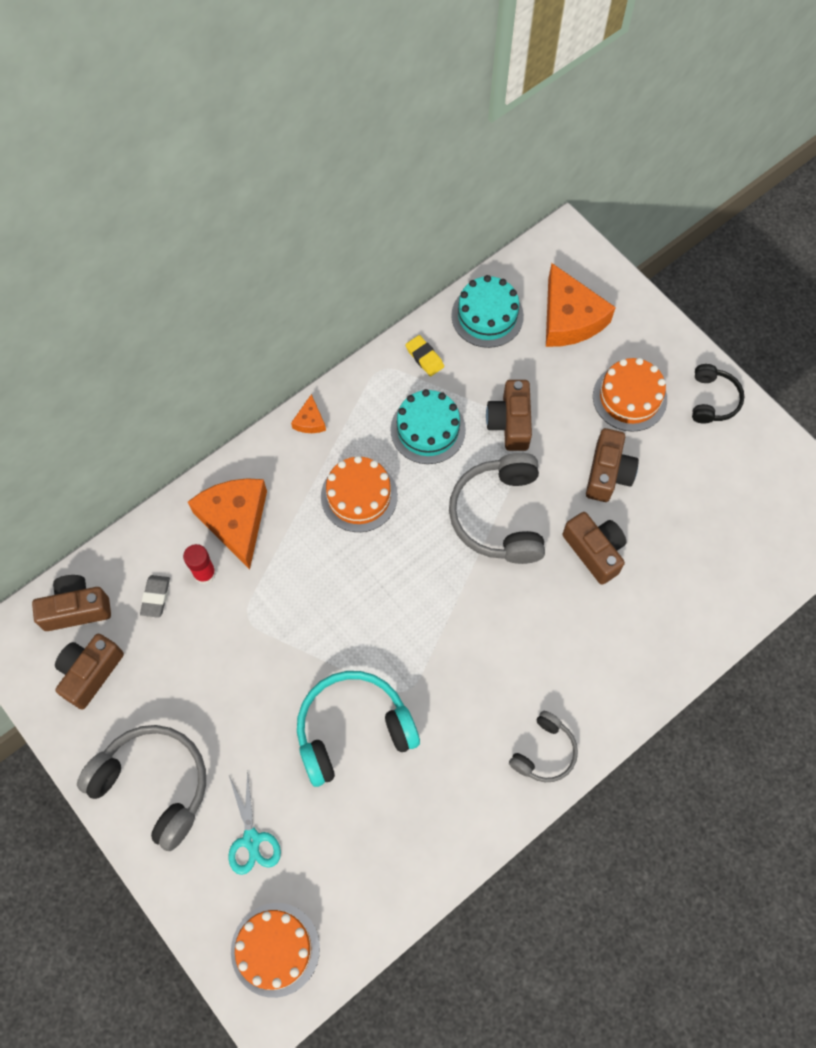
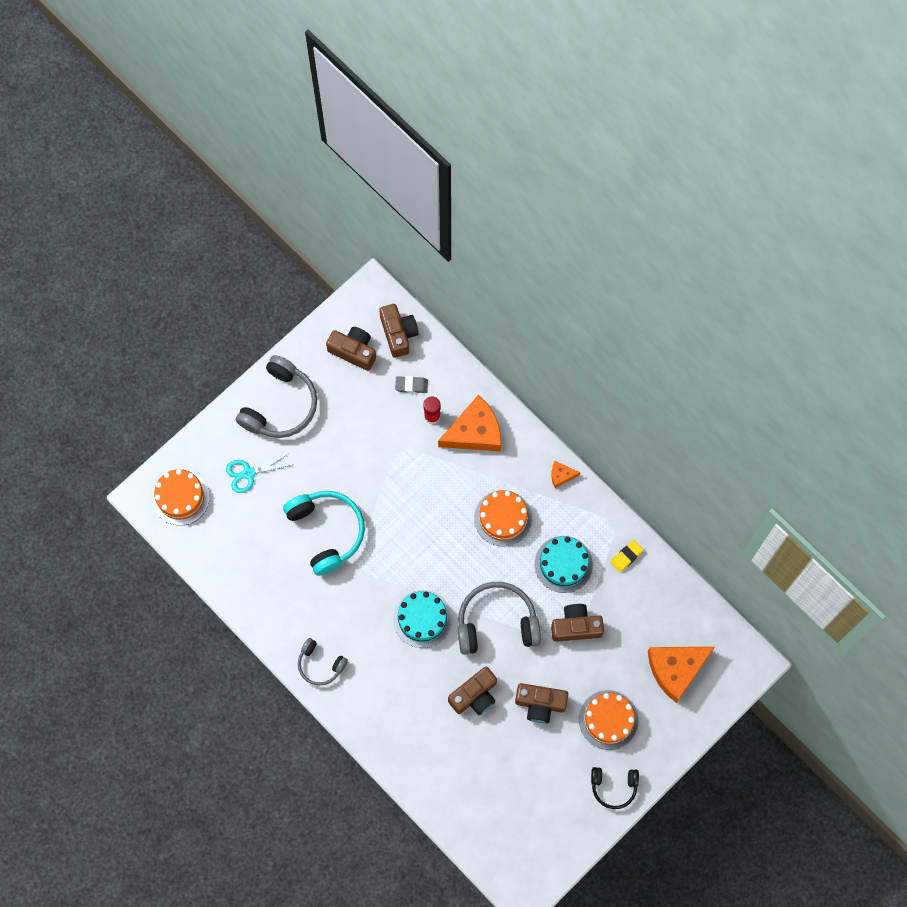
camera: 85 degrees right, 5 degrees up
turquoise cake [451,275,524,348] -> turquoise cake moved to [393,590,452,648]

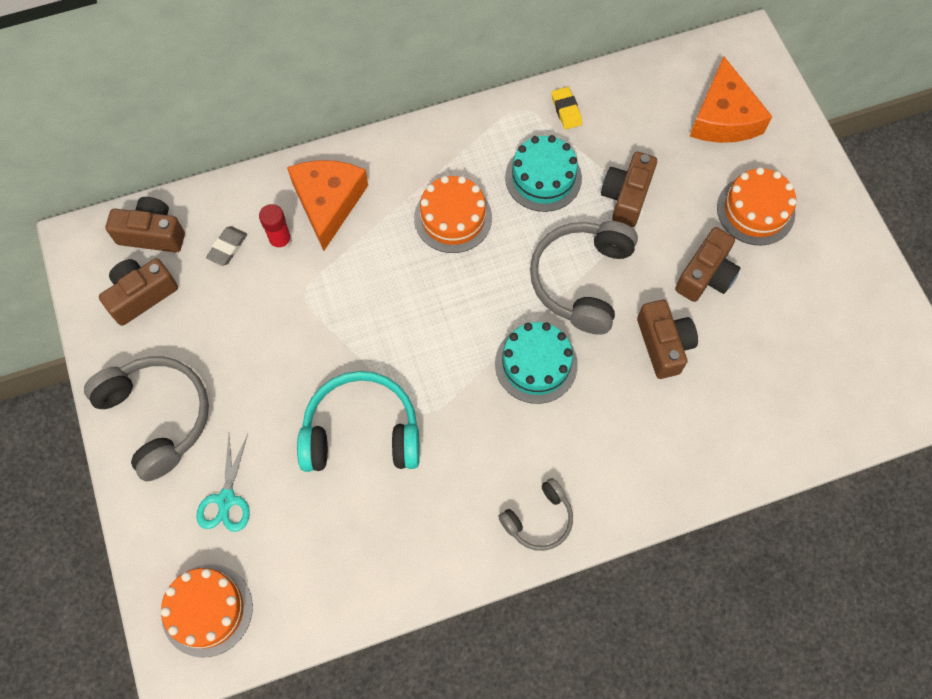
camera: 65 degrees left, 5 degrees down
orange cheese [551,461,580,488] -> none
black headphones [591,767,639,809] -> none

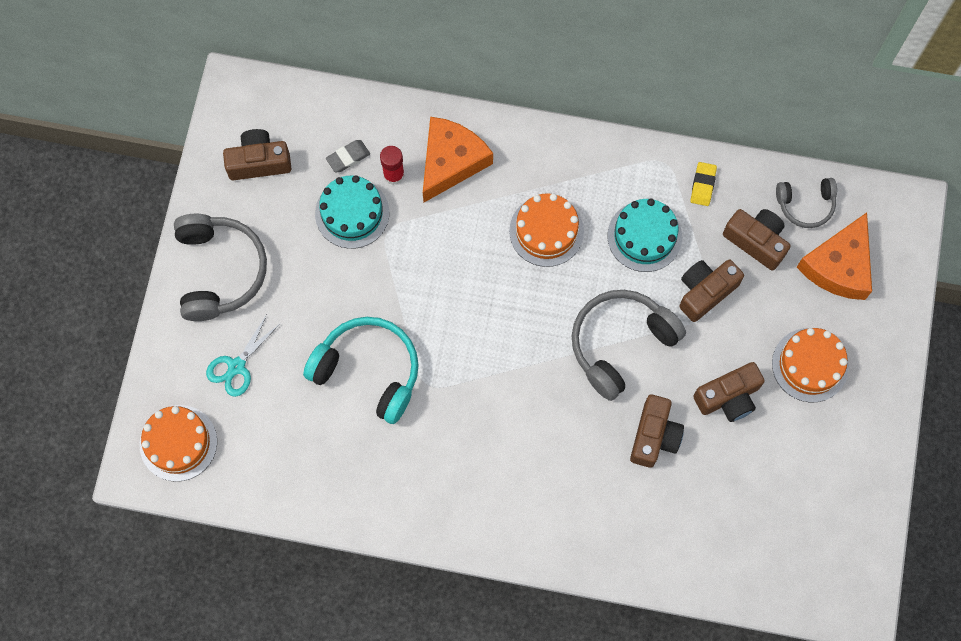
camera: 30 degrees right, 5 degrees up
brown camera [105,197,185,253] -> brown camera moved to [723,209,791,270]
turquoise cake [495,322,578,404] -> turquoise cake moved to [315,175,389,249]
grey headphones [498,478,573,551] -> grey headphones moved to [776,178,837,228]

